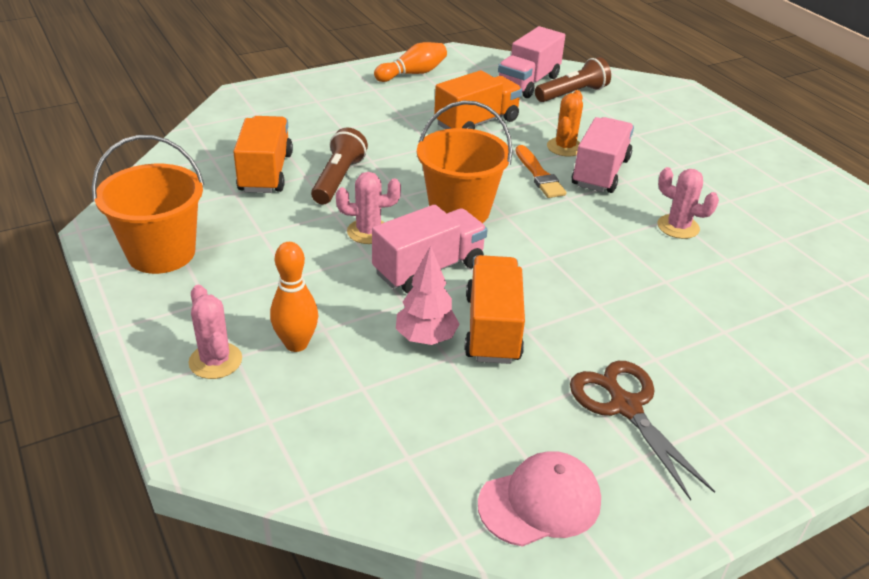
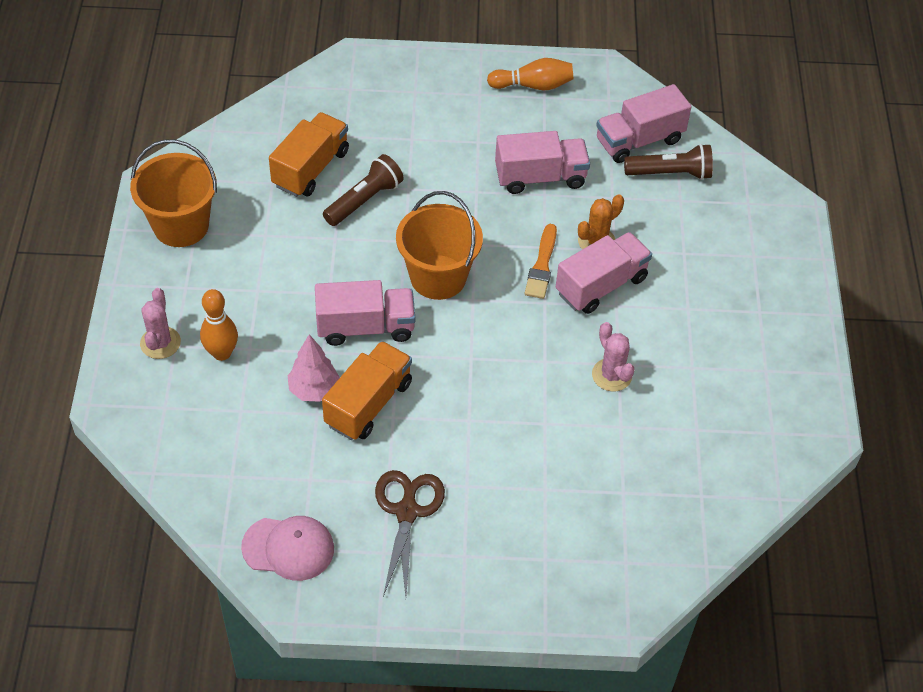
camera: 30 degrees right, 15 degrees up
pink cactus [336,172,401,244] -> none
orange truck [434,70,522,129] -> pink truck [495,131,590,194]

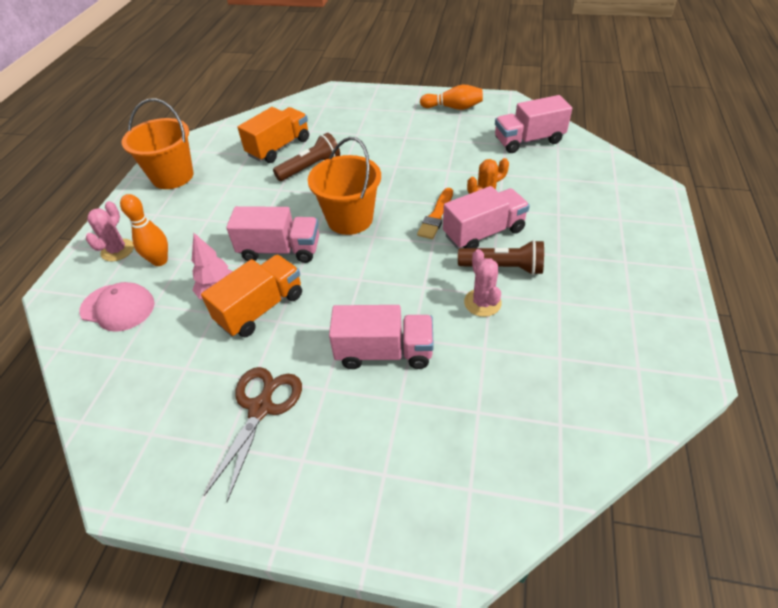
camera: 15 degrees right, 5 degrees down
pink cap [241,516,334,581] -> pink cap moved to [79,282,155,332]
pink truck [495,131,590,194] -> pink truck moved to [329,305,434,369]
brown flashlight [624,144,713,180] -> brown flashlight moved to [458,240,544,275]

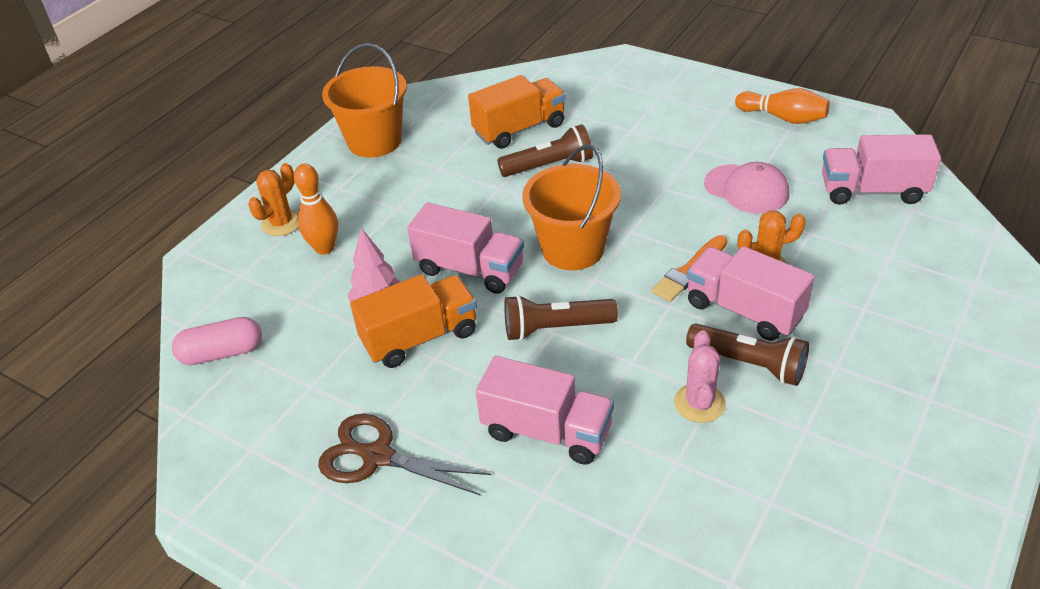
camera: 20 degrees right, 5 degrees down
pink cap [79,282,155,332] -> pink cap moved to [704,162,789,214]
pink cactus [86,201,134,261] -> orange cactus [248,163,299,236]
brown scissors [204,367,302,502] -> brown scissors turned 105 degrees counterclockwise [318,414,492,496]
pink truck [443,186,530,249] -> pink truck turned 135 degrees counterclockwise [687,246,815,341]
none -> pink capsule [172,317,262,365]
none -> brown flashlight [504,295,618,341]

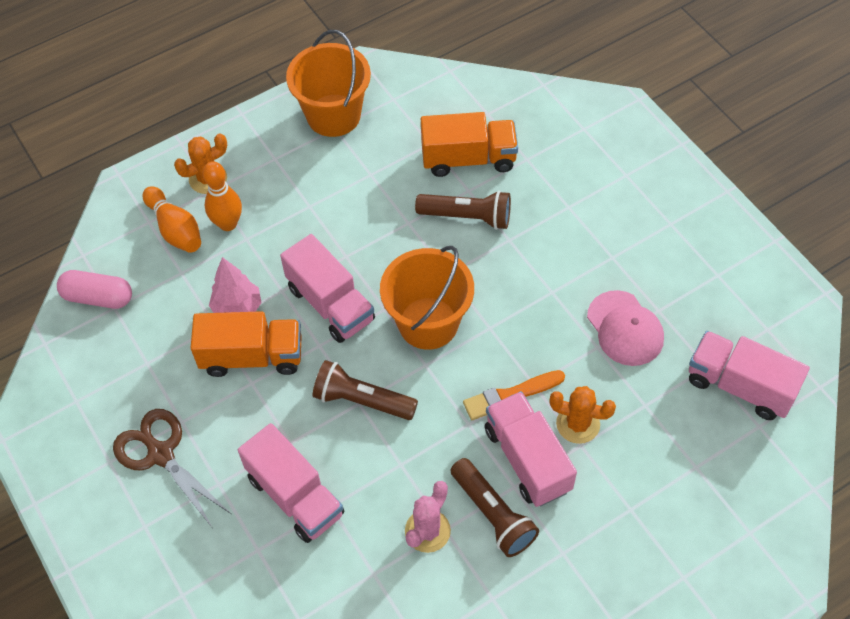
camera: 25 degrees right, 15 degrees up
orange bowling pin [735,88,830,124] -> orange bowling pin moved to [143,186,201,253]

